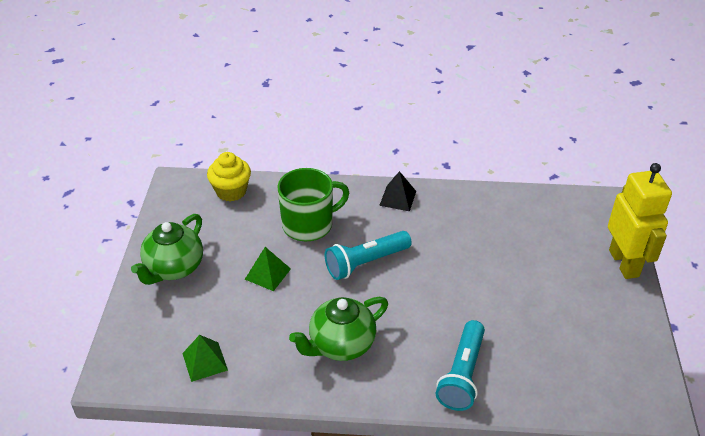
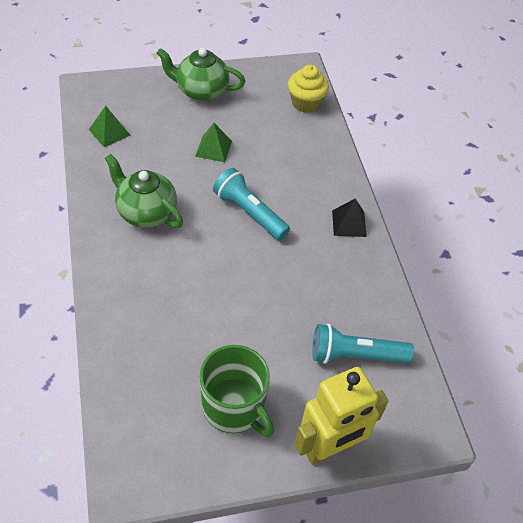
camera: 70 degrees right, 10 degrees up
green mug [278,168,349,241] -> green mug moved to [200,345,274,437]
turquoise flashlight [436,320,485,411] -> turquoise flashlight moved to [312,324,414,364]

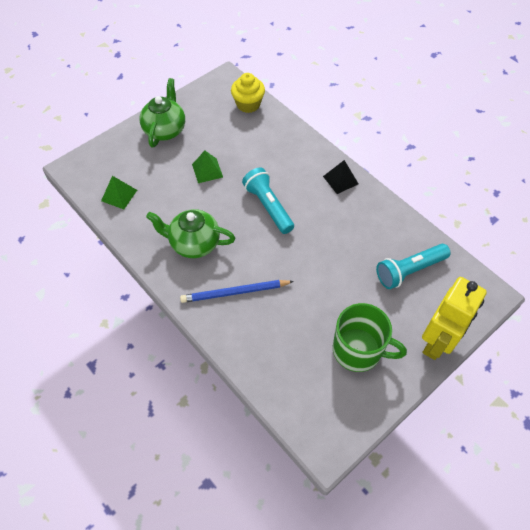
camera: 25 degrees left, 5 degrees up
green teapot [156,48,246,101] -> green teapot turned 120 degrees clockwise [140,78,185,147]
turquoise flashlight [213,168,290,240] -> turquoise flashlight turned 45 degrees clockwise [242,168,294,234]
none -> blue pencil [180,280,294,303]

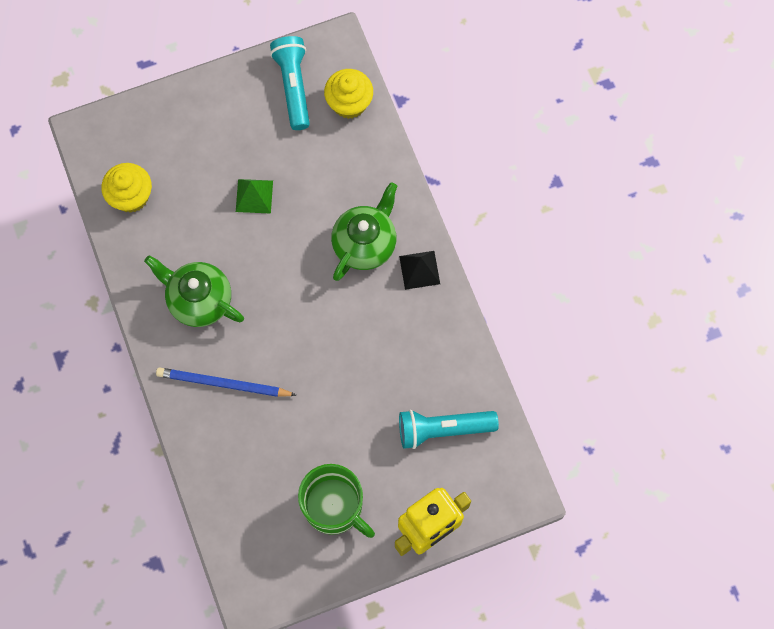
camera: 20 degrees right, 15 degrees up
green pyramid [101,176,137,209] -> yellow cupcake [101,163,152,213]
green teapot [140,78,185,147] -> green teapot moved to [331,182,397,281]
turquoise flashlight [242,168,294,234] -> turquoise flashlight moved to [270,36,310,130]

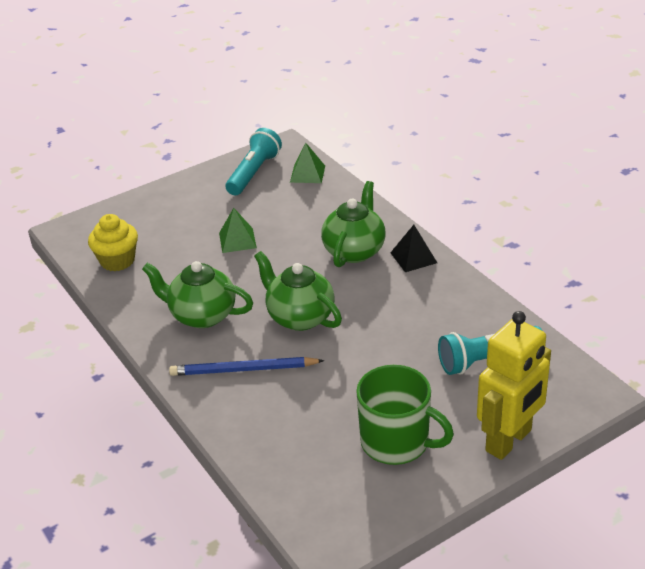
camera: 10 degrees left, 35 degrees down
turquoise flashlight [270,36,310,130] -> turquoise flashlight turned 45 degrees clockwise [226,128,282,195]
yellow cupcake [324,69,373,119] -> green pyramid [290,142,325,183]
none -> green teapot [254,251,342,331]

